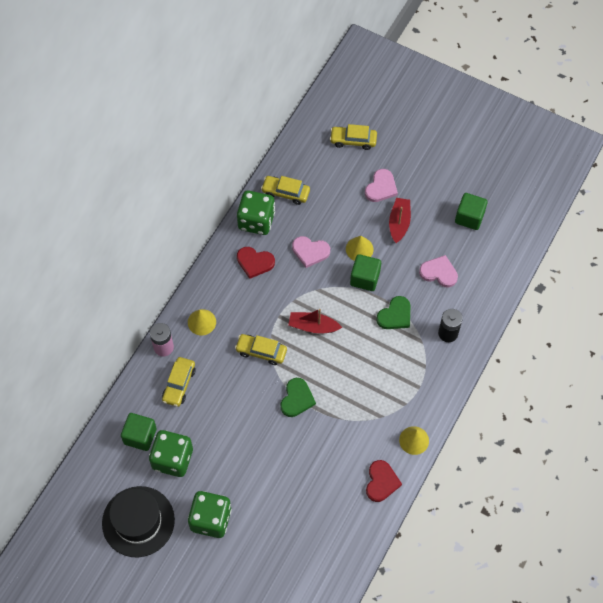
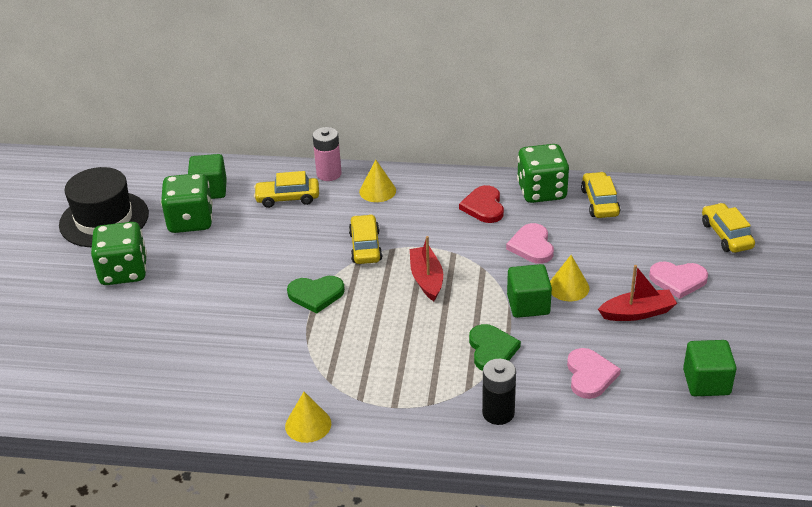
camera: 70 degrees right, 25 degrees down
red heart [366,460,402,502] -> none
green heart [376,296,411,329] -> green heart turned 120 degrees counterclockwise [469,324,521,371]

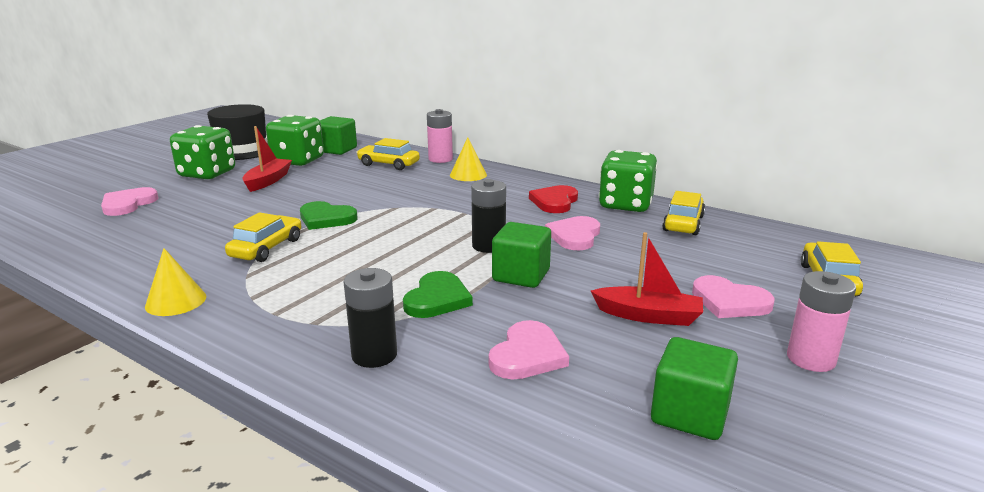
camera: 25 degrees right, 15 degrees down
yellow car [349,214,383,264] -> yellow car moved to [225,212,301,262]
red boat [410,236,443,301] -> red boat moved to [242,126,292,192]
yellow cone [550,255,589,301] -> none
none -> pink heart [101,187,159,216]
none -> black battery [471,179,506,253]
none -> pink battery [787,271,856,372]

